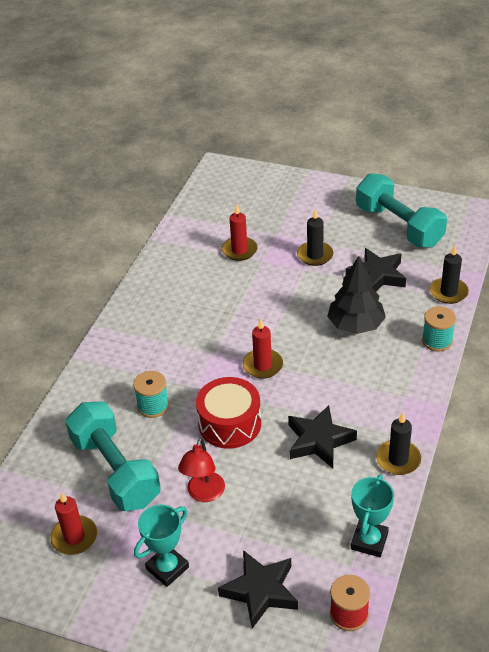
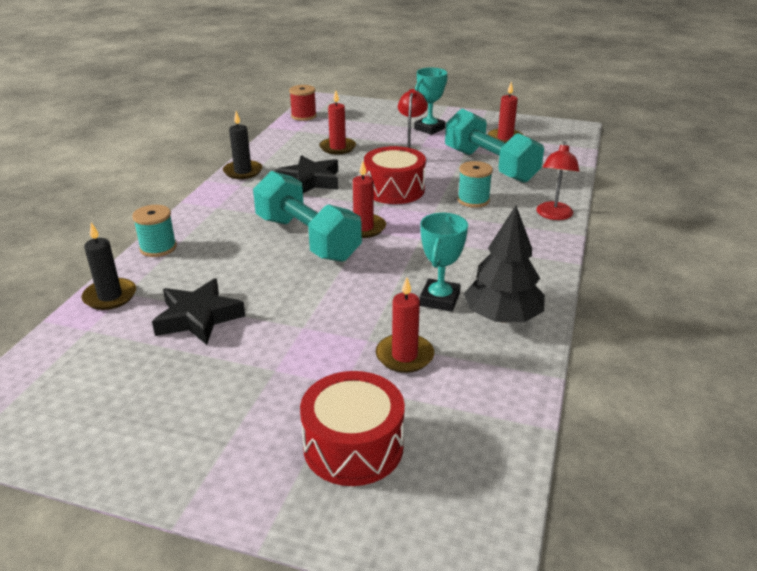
camera: 175 degrees right, 10 degrees down
black star [218,550,298,629] -> none
black candle [297,209,334,266] -> none
black tree [327,256,386,334] -> black tree moved to [464,206,544,323]
turquoise trophy [351,474,394,557] -> turquoise trophy moved to [420,213,468,312]
turquoise dumbbell [356,173,447,248] -> turquoise dumbbell moved to [253,171,362,262]
none -> red drum [300,371,405,486]
none -> red candle [319,90,356,155]
none -> red lamp [536,142,580,220]

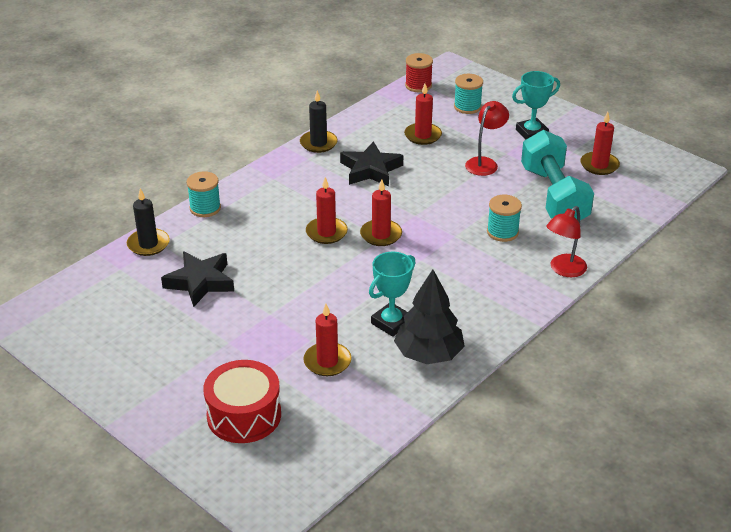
camera: 25 degrees right, 5 degrees up
turquoise dumbbell [253,171,362,262] -> red candle [306,177,348,244]
red drum [364,146,426,204] -> none
none -> turquoise spool [454,74,483,114]

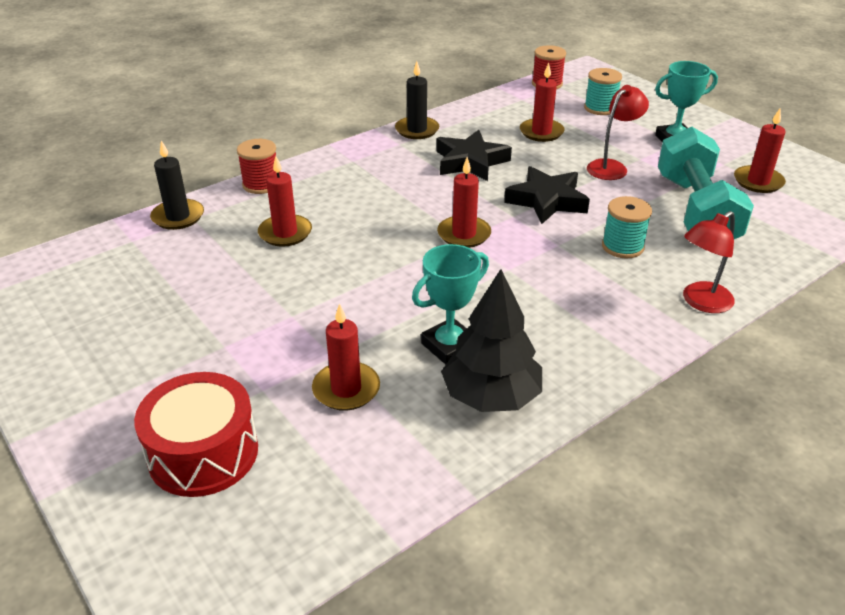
camera: 10 degrees right, 0 degrees up
black star [161,251,234,307] -> black star moved to [504,166,590,224]
turquoise spool [187,171,221,217] -> red spool [237,139,276,194]
red candle [306,177,348,244] -> red candle moved to [258,156,312,247]

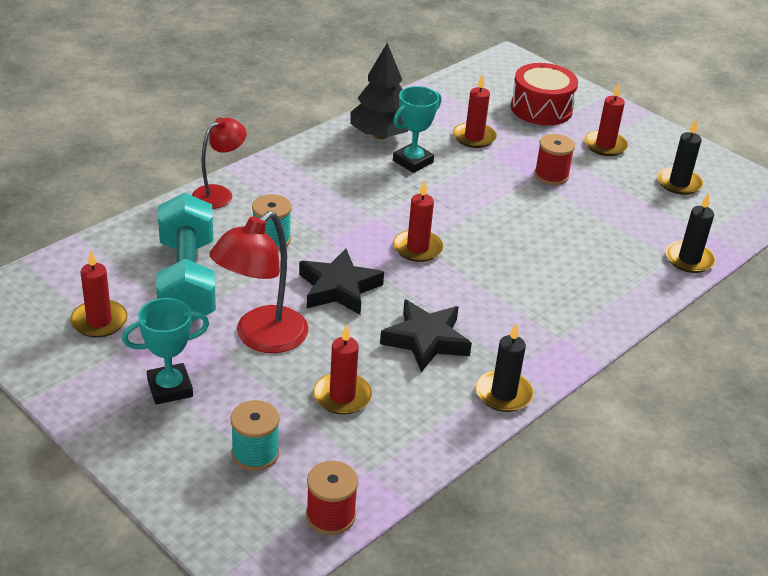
camera: 170 degrees right, 0 degrees up
red spool [237,139,276,194] -> red spool moved to [534,134,575,185]
red candle [258,156,312,247] -> red candle moved to [584,83,628,156]
red lamp [587,85,649,180] -> red lamp [209,211,308,353], size x1.54
none -> black candle [657,120,703,195]

